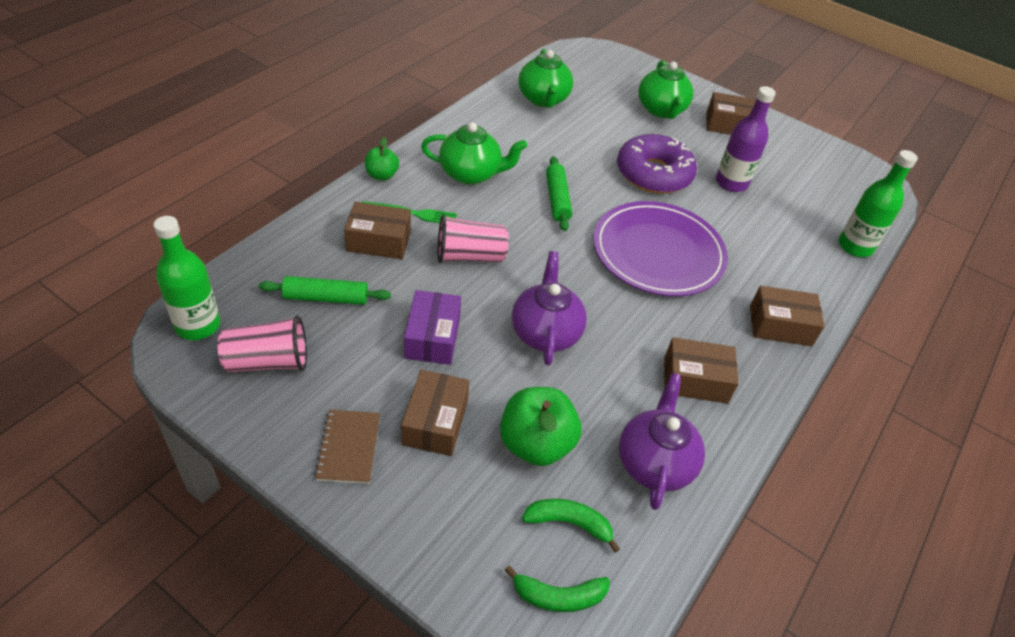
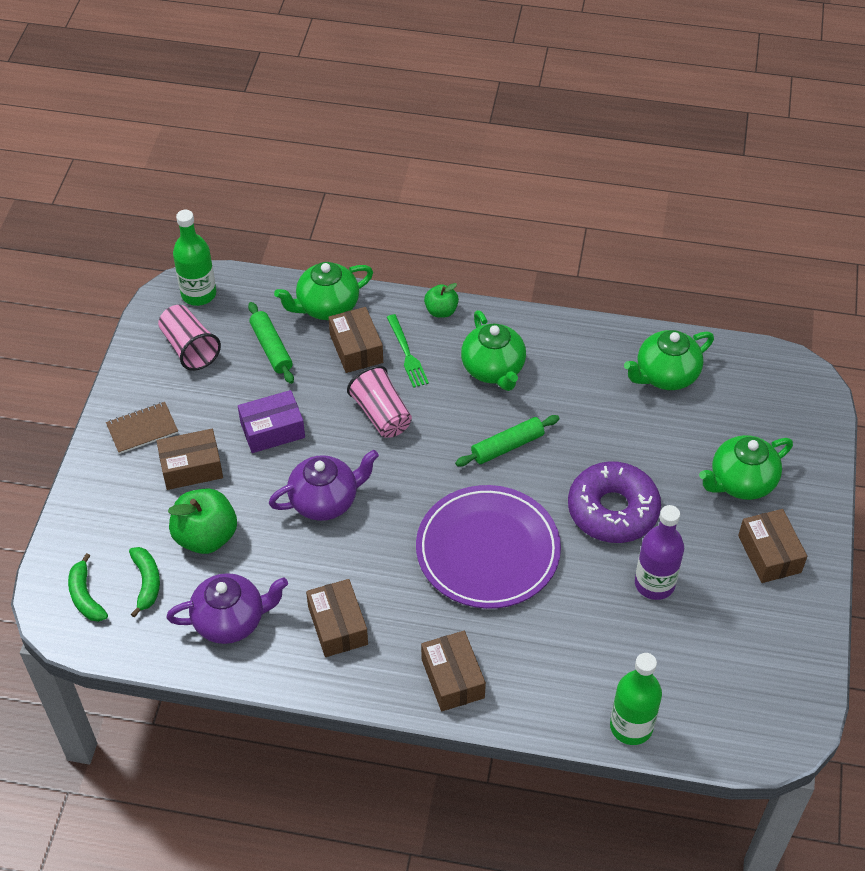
camera: 70 degrees right, 5 degrees up
none -> green teapot [274,262,373,320]

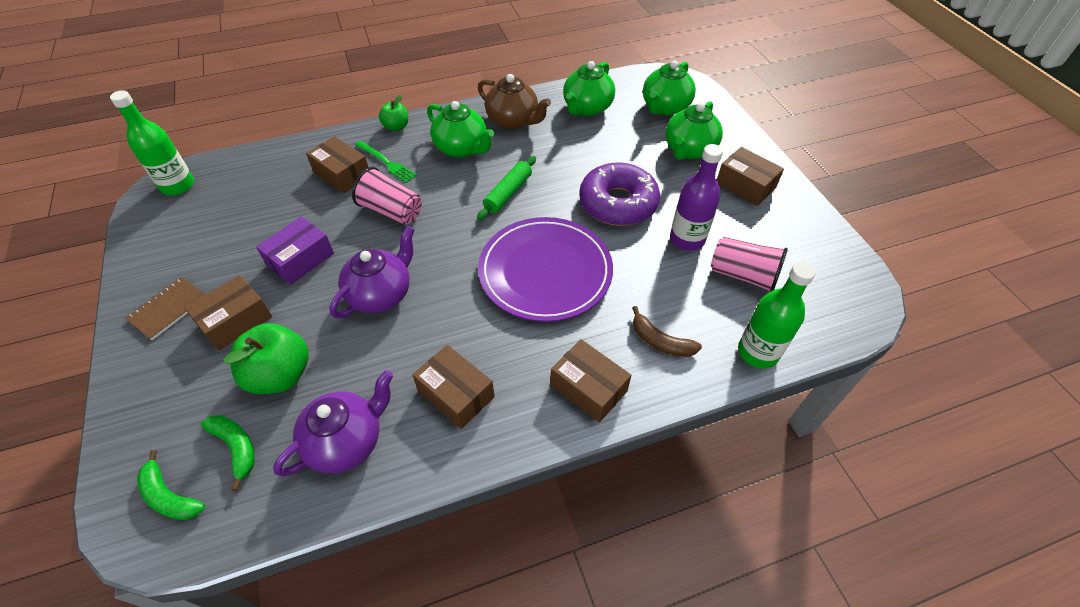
camera: 30 degrees left, 0 degrees up
pink cup [158,305,221,371] -> pink cup moved to [711,237,788,292]
green rolling pin [248,302,294,384] -> none
green teapot [274,262,373,320] -> green teapot moved to [643,60,696,115]
none -> brown teapot [478,74,551,130]
none -> brown banana [632,306,702,357]

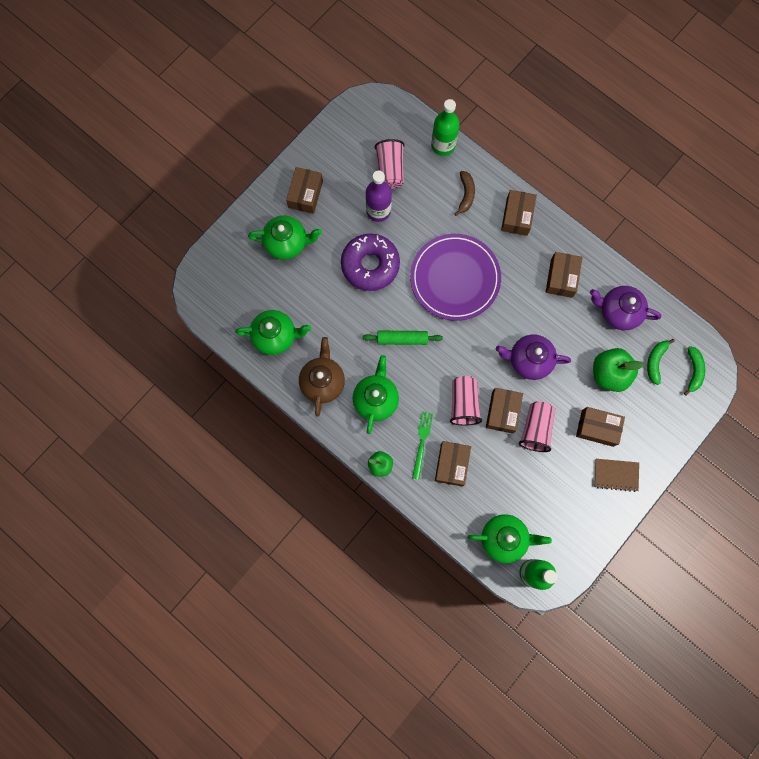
camera: 120 degrees left, 25 degrees up
purple box [256,216,334,285] -> pink cup [519,402,555,452]
green teapot [643,60,696,115] -> green teapot moved to [467,514,552,563]
none -> brown box [486,388,523,434]

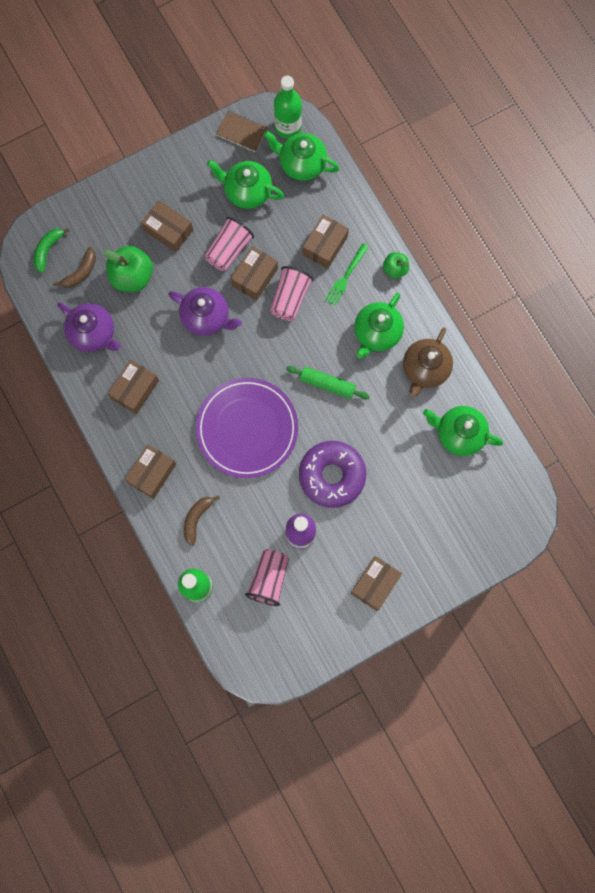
camera: 160 degrees left, 0 degrees up
green teapot [248,216,322,260] -> green teapot moved to [207,160,284,209]
brown notebook [594,459,639,492] -> brown notebook moved to [216,110,268,152]
green banana [647,339,675,385] -> brown banana [53,247,96,288]

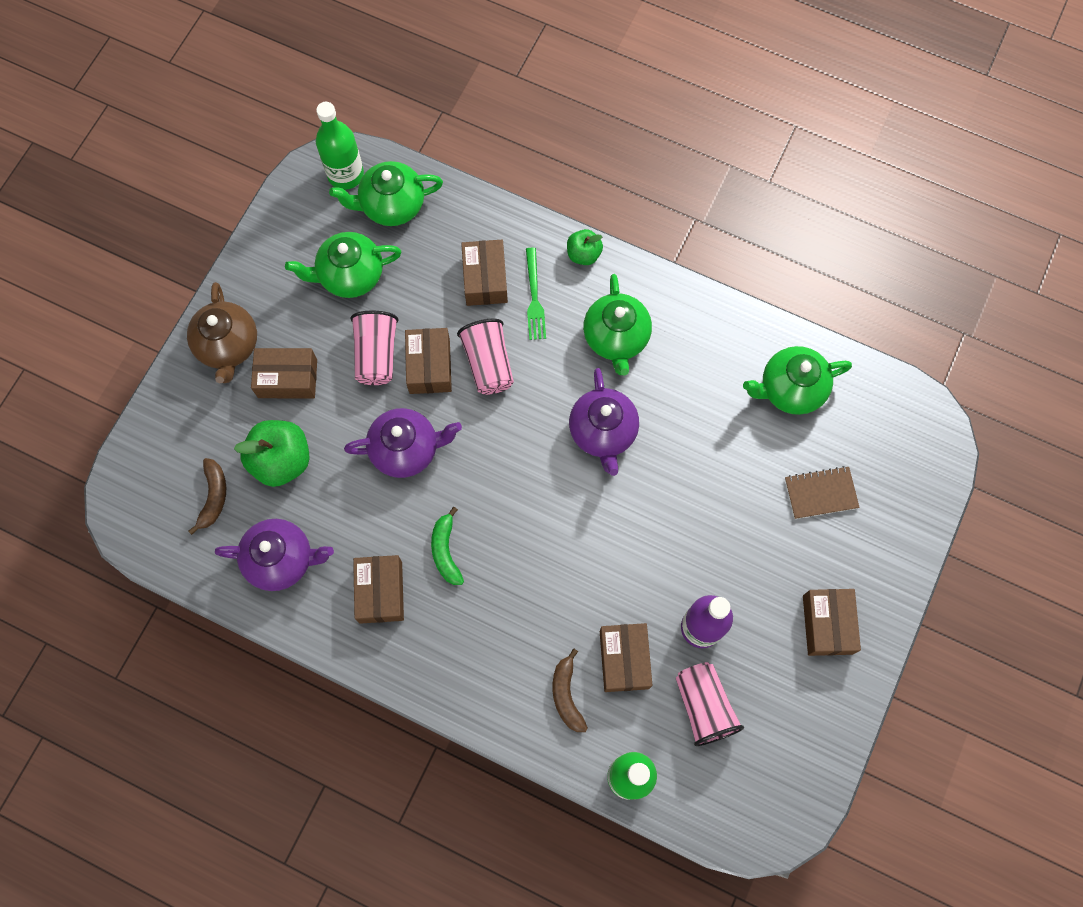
camera: 35 degrees left, 5 degrees down
green banana [34,228,70,273] -> green banana moved to [431,507,464,585]
brown box [125,444,176,499] -> brown box moved to [600,623,652,692]
purple plate [196,378,298,478] -> none
brown notebook [216,110,268,152] -> brown notebook moved to [785,466,860,519]
green rolling pin [286,366,370,399] -> purple teapot [569,368,639,476]
purple donut [299,441,366,508] -> none
brown teapot [403,328,453,398] -> brown teapot moved to [187,282,257,383]

